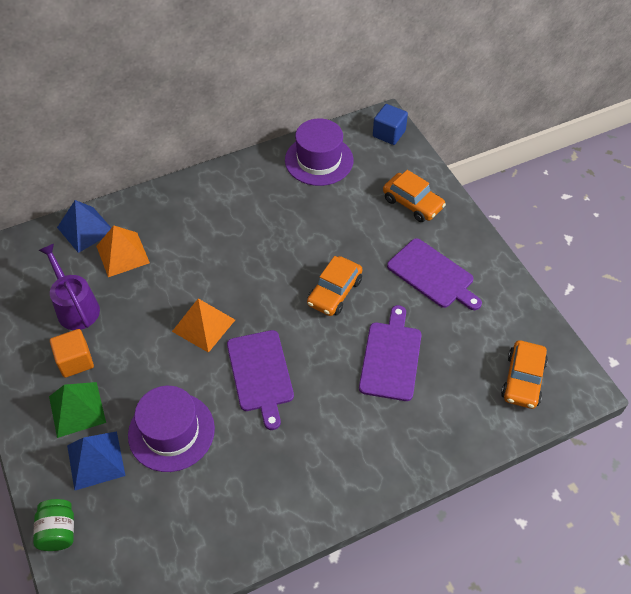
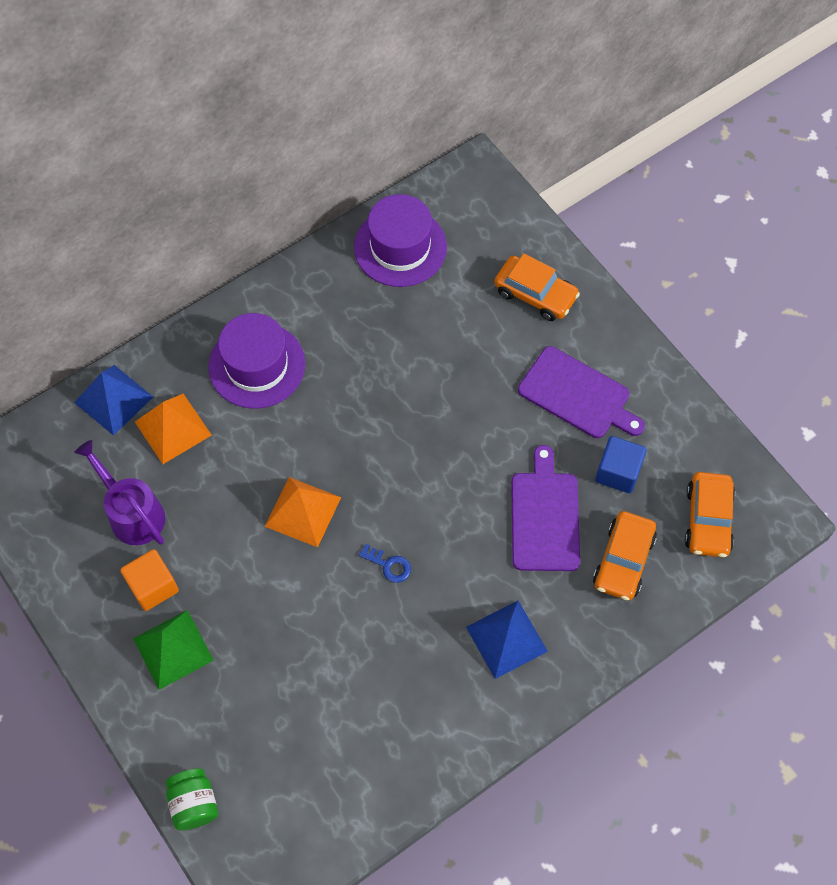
camera: 10 degrees left, 10 degrees up
blue pyramid [67,431,126,491] -> blue pyramid moved to [466,601,548,679]
purple hat [128,386,215,472] -> purple hat moved to [208,313,305,409]
purple cutting board [227,330,294,430] -> blue key [359,544,411,583]
orange car [307,256,362,316] -> orange car moved to [593,511,657,600]
blue cube [373,104,408,145] -> blue cube moved to [595,436,647,493]

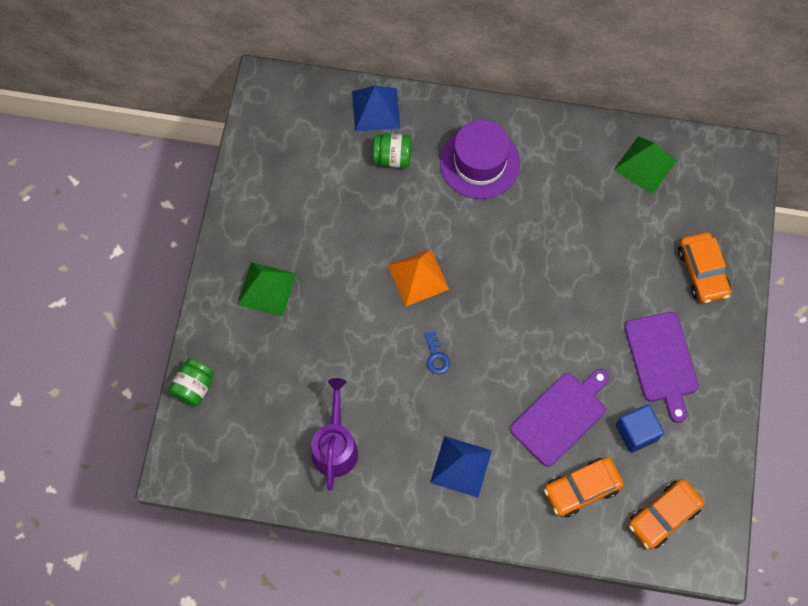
camera: 45 degrees right, 5 degrees up
purple watering can [74,440,165,545] -> purple watering can moved to [311,378,358,491]
orange cube [120,549,179,611] -> none
orange pyramid [135,394,212,464] -> green jar [373,134,411,168]
purple hat [354,194,447,287] -> green pyramid [614,136,677,194]

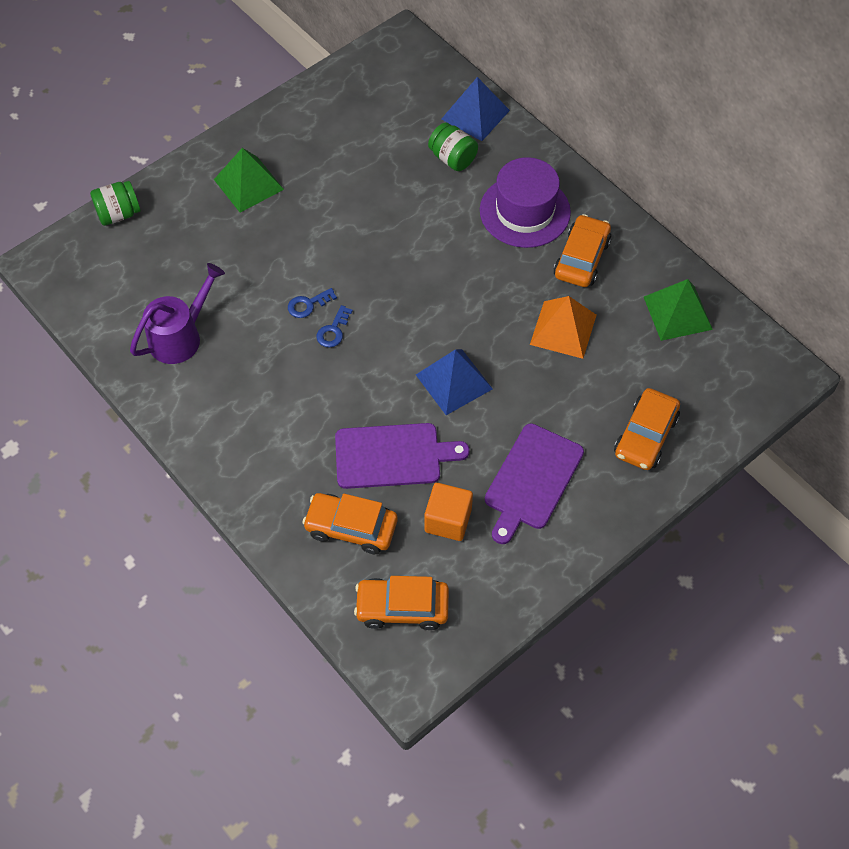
camera: 40 degrees right, 10 degrees down
orange pyramid [388,249,450,306] -> orange pyramid moved to [530,296,596,359]
blue pyramid [430,436,492,498] -> blue pyramid moved to [416,349,493,415]
blue cube [616,405,664,453] -> orange cube [424,483,473,541]
none -> blue key [288,288,337,318]
none -> orange car [553,214,612,287]

